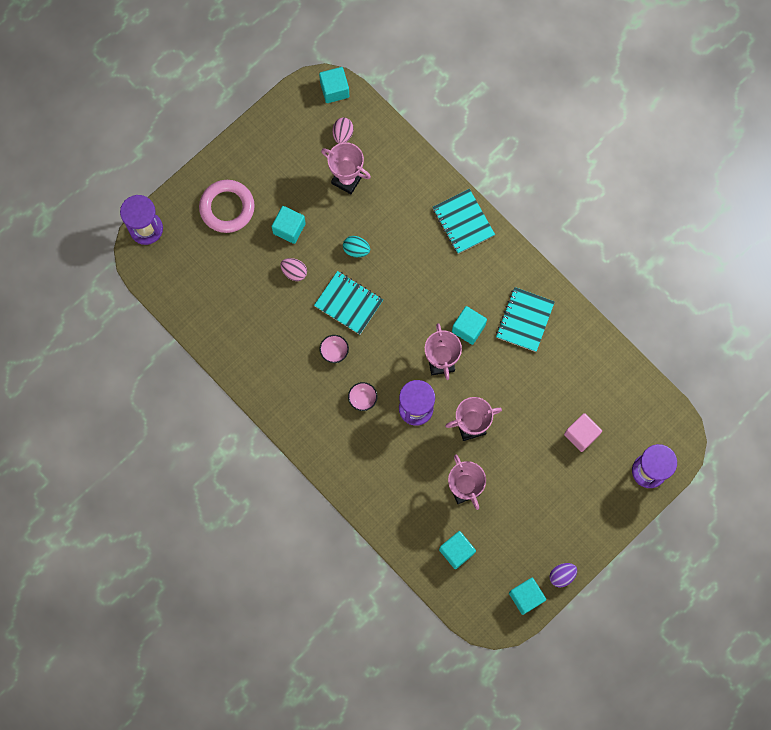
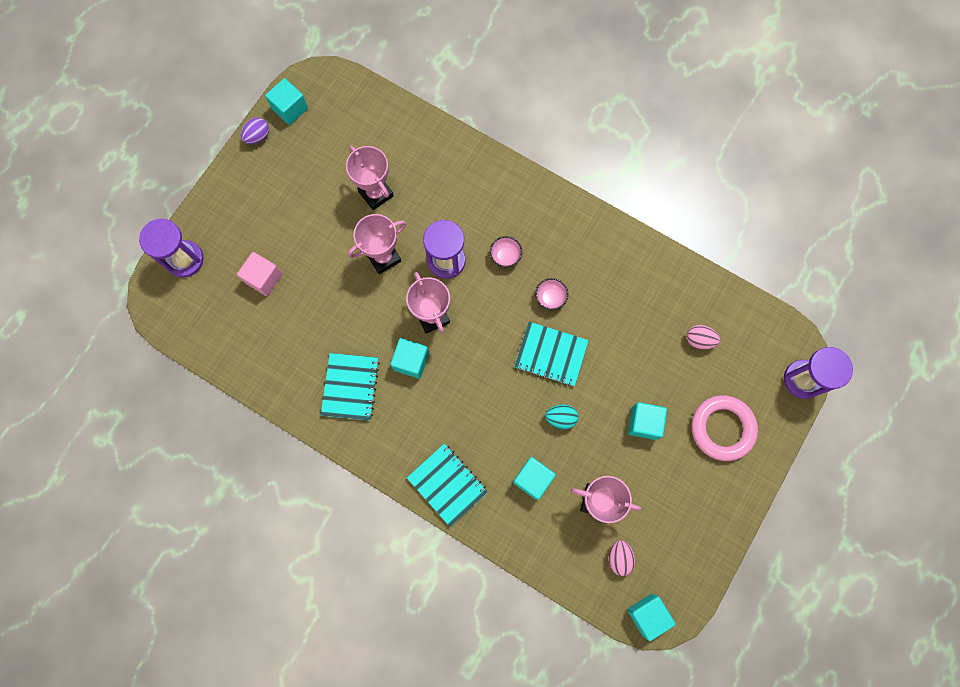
camera: 165 degrees right, 0 degrees up
pink egg [281,258,307,281] -> pink egg moved to [687,325,720,350]
turquoise cube [439,531,476,569] -> turquoise cube moved to [513,457,556,500]

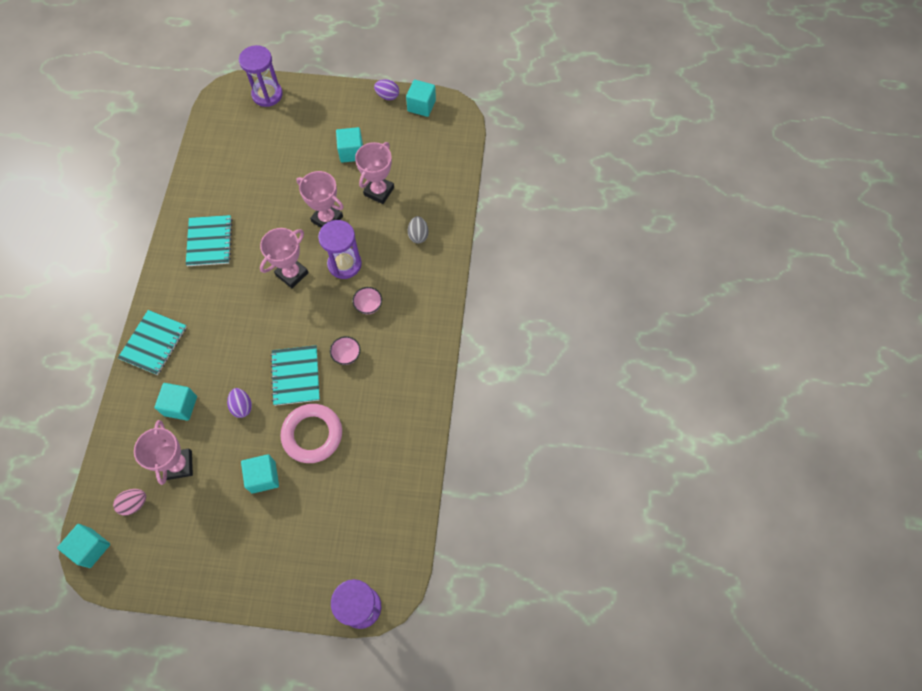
camera: 65 degrees right, 10 degrees down
pink cube [237,252,282,296] -> none
turquoise notebook [321,353,380,421] -> turquoise notebook turned 75 degrees counterclockwise [186,215,232,266]
turquoise cube [390,338,429,379] -> turquoise cube moved to [336,127,363,163]
turquoise egg [545,404,578,430] -> purple egg [227,388,252,418]
pink egg [687,325,720,350] -> none
pink ring [691,395,758,461] -> pink ring moved to [280,404,342,463]
none -> grey egg [408,216,429,243]

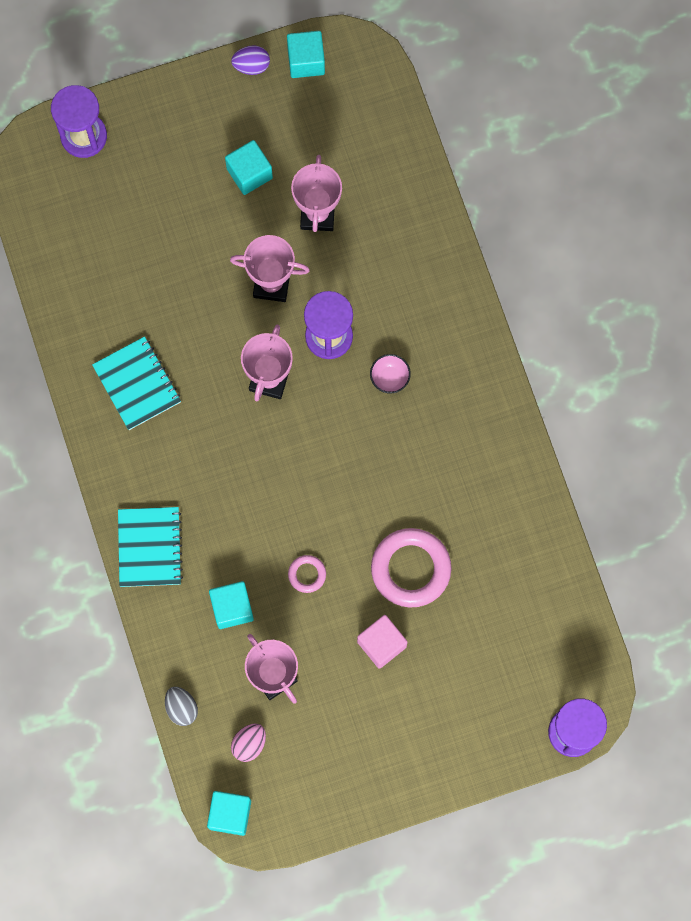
camera: 25 degrees left, 10 degrees up
purple egg [227,388,252,418] -> pink ring [288,555,326,593]
turquoise cube [241,454,279,494] -> pink cube [357,615,408,669]
turquoise notebook [270,345,320,406] -> none
pink bowl [330,336,360,365] -> none
grey egg [408,216,429,243] -> grey egg moved to [165,687,198,726]

